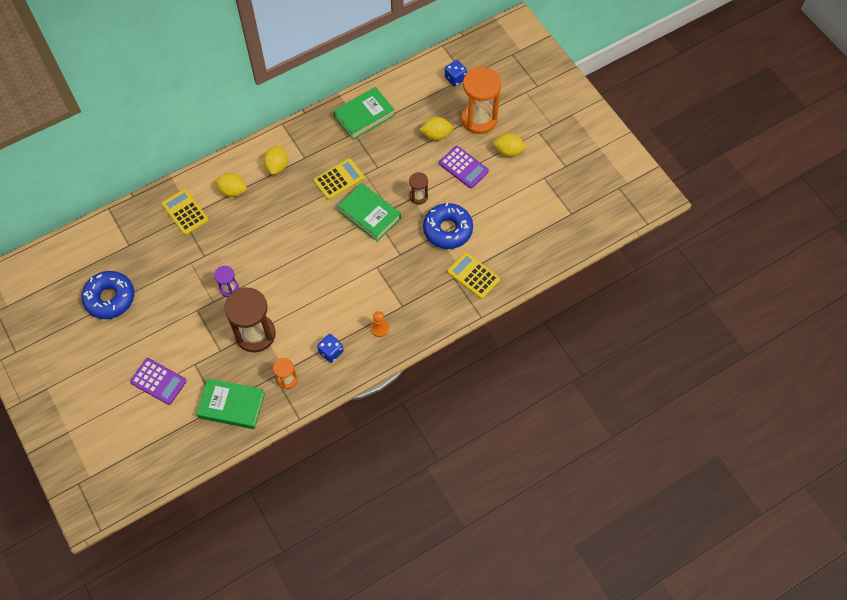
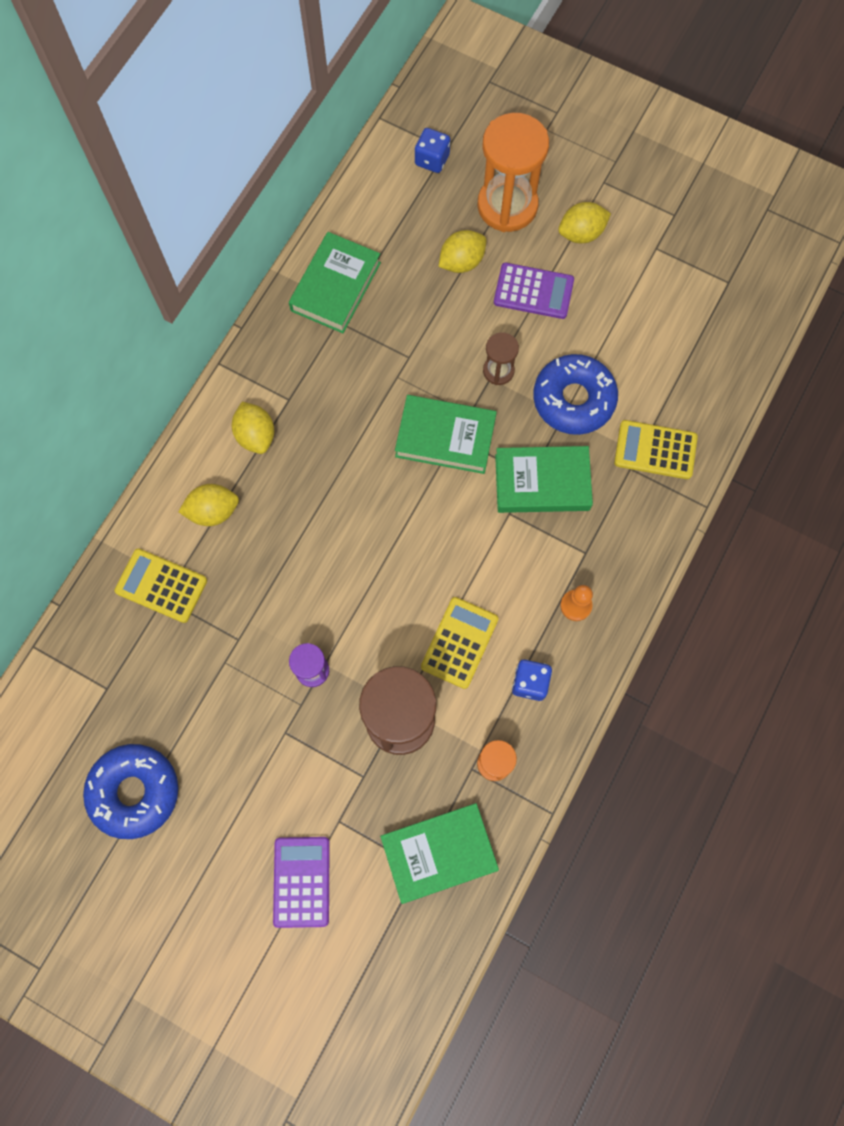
camera: 30 degrees left, 10 degrees up
purple calculator [130,358,187,405] -> purple calculator turned 90 degrees counterclockwise [273,837,330,928]
yellow calculator [314,158,365,200] -> yellow calculator moved to [421,597,499,689]
none -> green book [495,446,593,513]

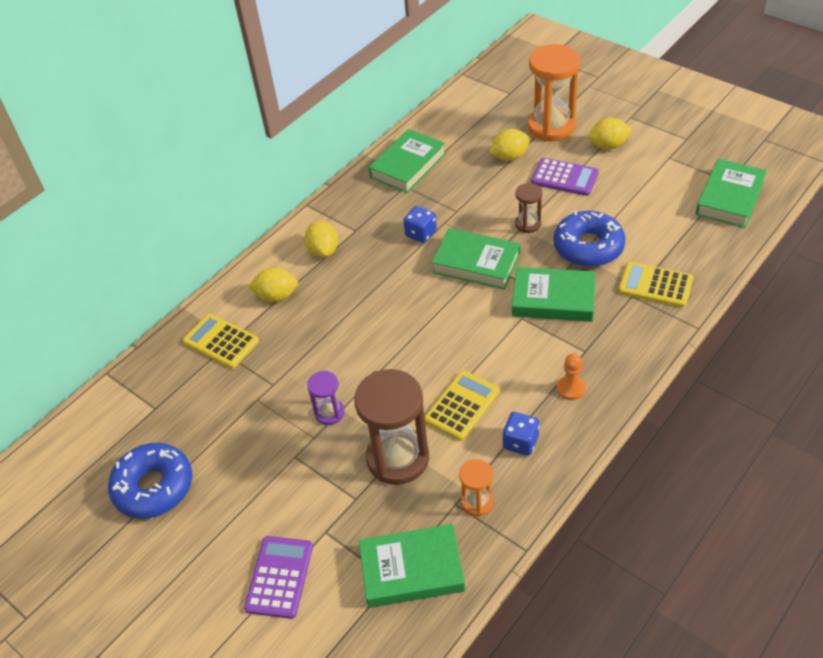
camera: 15 degrees right, 25 degrees down
blue dice [415,128,450,173] -> blue dice moved to [403,206,437,243]
none -> green book [696,159,767,228]

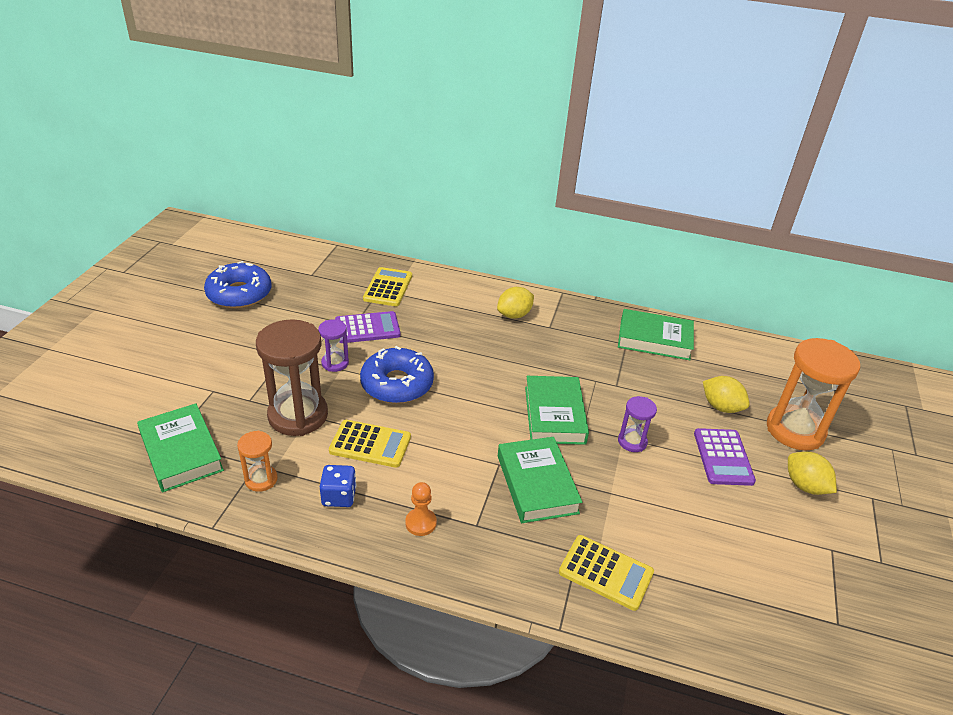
camera: 60 degrees right, 10 degrees down
purple calculator [244,536,313,619] -> purple calculator moved to [335,311,401,343]
yellow lemon [248,267,298,302] -> none
blue dice [403,206,437,243] -> none
brown hourglass [515,183,542,233] -> purple hourglass [618,396,657,452]
blue donut [553,211,626,267] -> blue donut moved to [360,346,434,404]
yellow calculator [618,262,693,307] -> yellow calculator turned 120 degrees clockwise [559,535,654,611]
green book [696,159,767,228] -> none

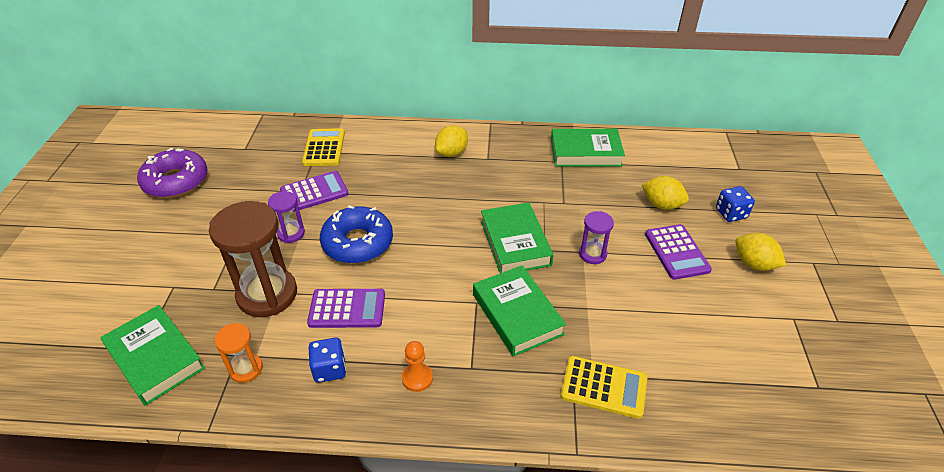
camera: 10 degrees left, 5 degrees up
blue donut [204,261,271,308] -> purple donut [137,148,208,198]
yellow calculator [329,420,411,468] -> purple calculator [307,289,385,328]
orange hourglass [767,338,860,451] -> blue dice [716,186,755,222]

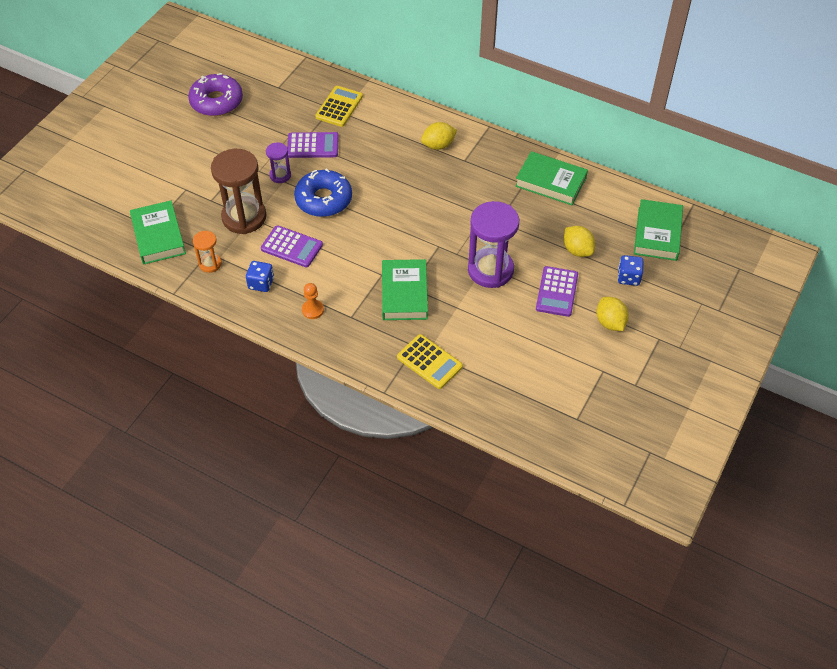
camera: 25 degrees right, 10 degrees up
green book [481,203,553,273] -> green book moved to [634,199,683,261]
purple hourglass [579,211,614,264] -> purple hourglass [468,201,519,288], size x2.02

